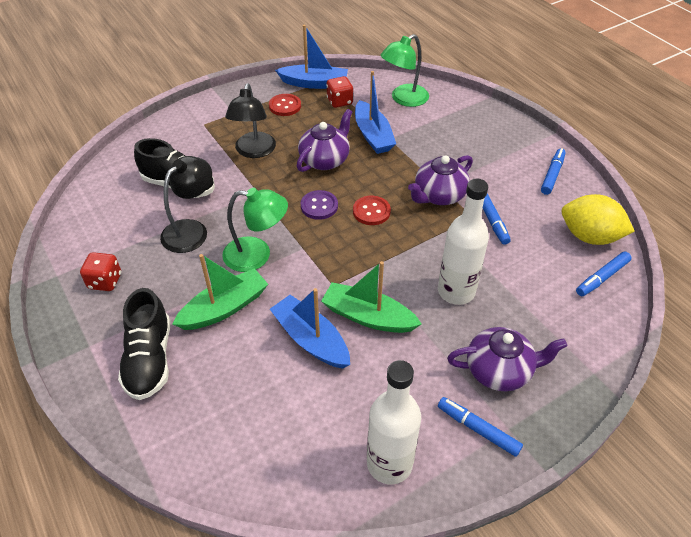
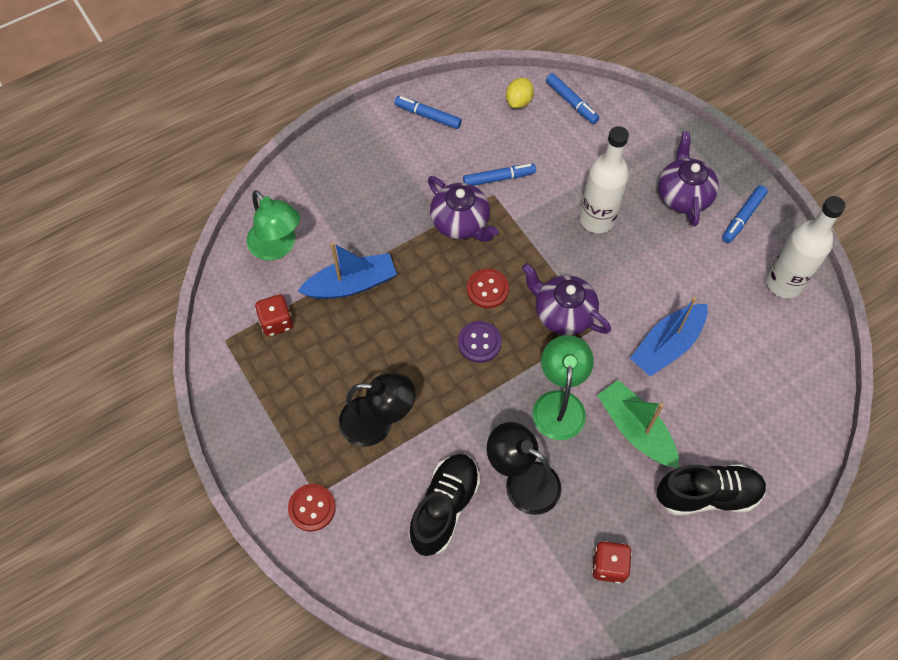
camera: 90 degrees left, 15 degrees up
red button [269,94,301,116] -> red button moved to [288,484,336,532]
blue boat [275,25,348,89] -> none
purple teapot [297,109,352,172] -> purple teapot moved to [522,263,611,335]
green boat [321,261,422,333] -> none
yellow lemon [562,194,635,245] -> yellow lemon [506,78,534,108], size x0.56

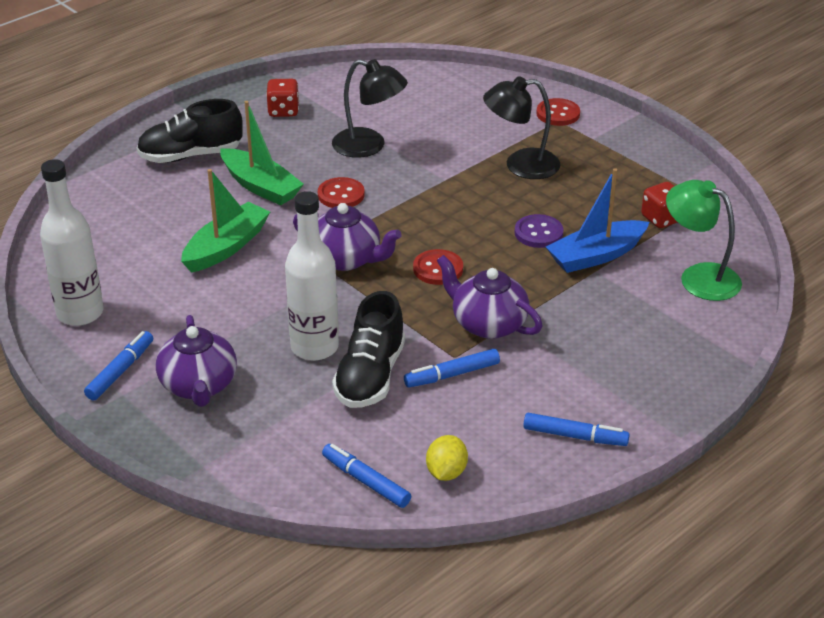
camera: 170 degrees right, 25 degrees down
black shoe [409,454,480,556] -> black shoe moved to [332,291,405,408]
purple button [458,321,502,363] -> purple button moved to [514,214,563,248]
green lamp [532,335,594,440] -> red button [318,177,365,208]
blue boat [630,297,708,377] -> green boat [181,169,270,272]

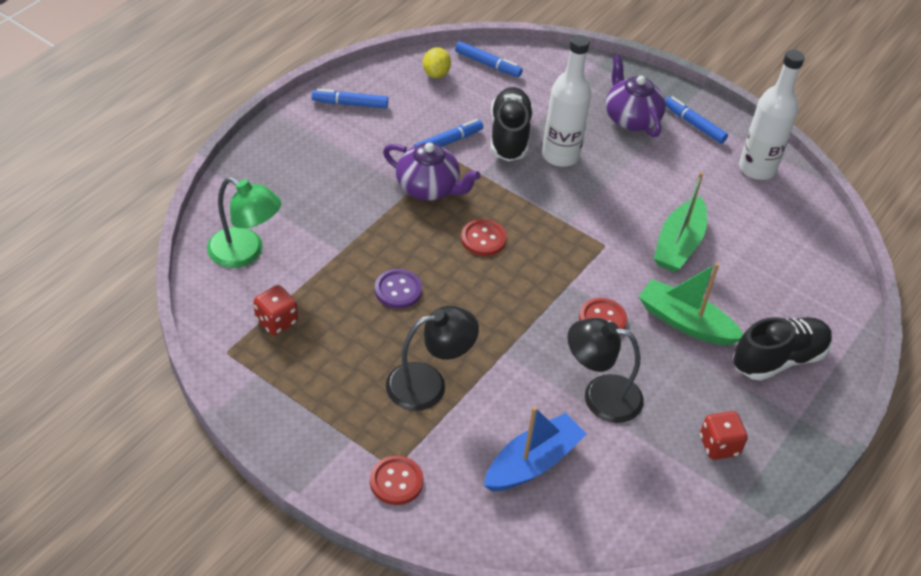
camera: 165 degrees right, 10 degrees up
blue marker [84,331,153,401] -> blue marker turned 120 degrees clockwise [665,96,728,144]
purple teapot [293,203,402,271] -> none
blue boat [546,168,650,273] -> blue boat moved to [484,406,587,491]

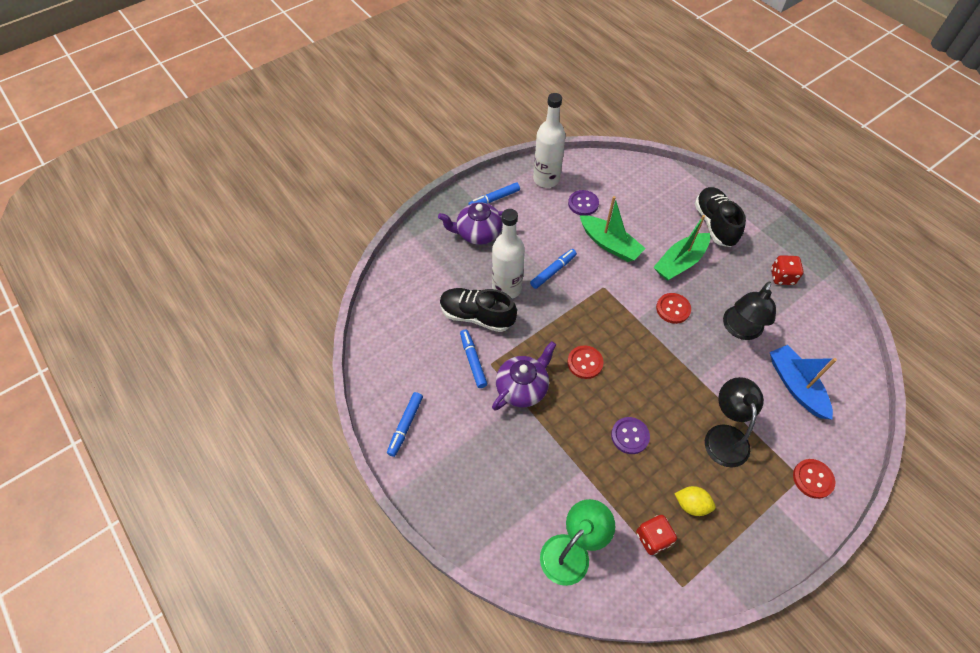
camera: 70 degrees left, 10 degrees up
yellow lemon [423,47,451,78] -> yellow lemon moved to [674,486,716,516]
blue marker [455,41,523,77] -> blue marker moved to [530,249,577,289]
none -> purple button [568,190,599,216]

